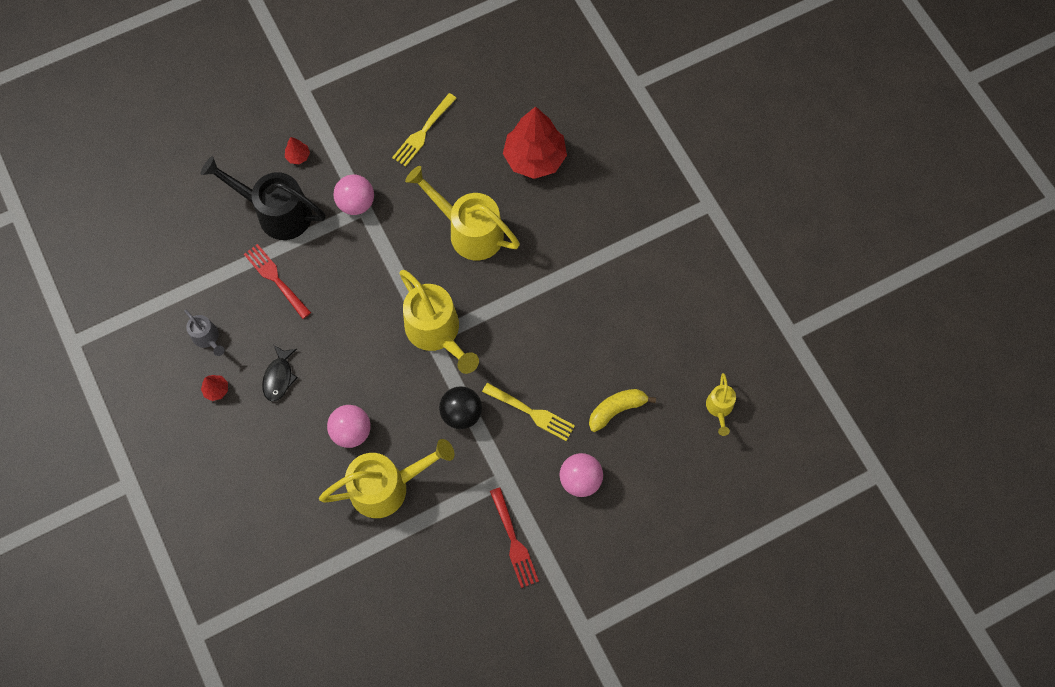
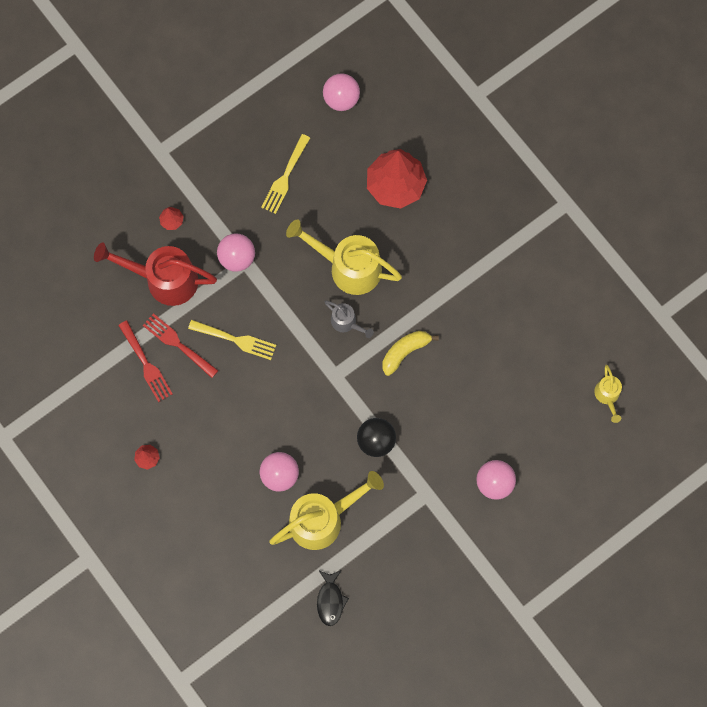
camera: 10 degrees left, 5 degrees up
grey watering can [184,310,224,356] -> grey watering can moved to [325,301,374,338]
black watering can [201,156,326,240] -> red watering can [94,243,217,306]
black fish [262,345,298,401] -> black fish moved to [317,570,349,626]
yellow watering can [399,270,479,374] -> none
yellow fork [482,383,575,441] -> yellow fork moved to [188,320,276,360]
red fork [490,487,539,588] -> red fork moved to [118,321,173,402]
yellow banana [589,389,656,432] -> yellow banana moved to [382,331,439,376]
none -> pink ball [323,73,360,111]

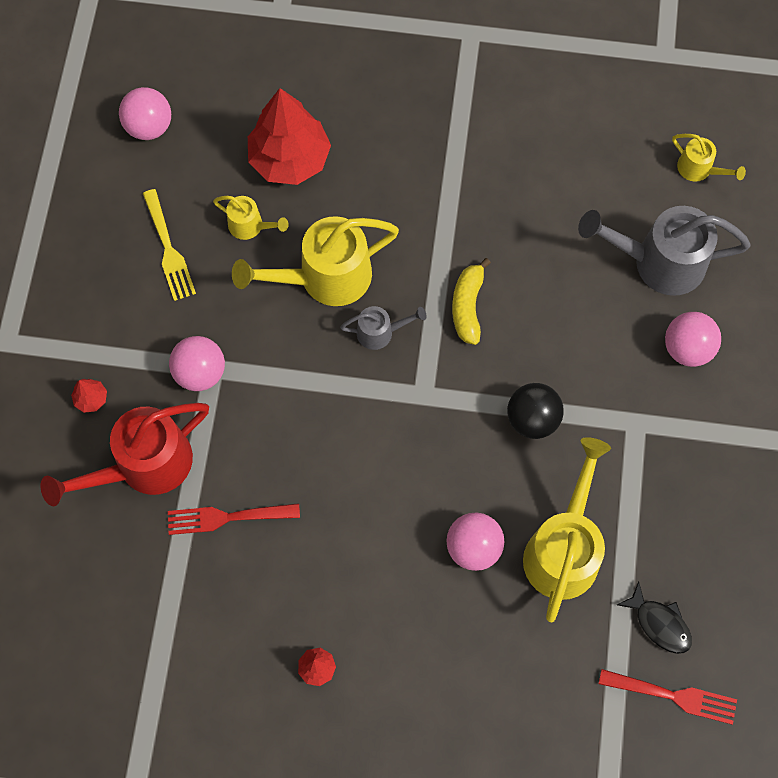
camera: 45 degrees left, 5 degrees down
red fork [118,321,173,402] -> red fork moved to [599,669,737,725]
yellow fork [188,320,276,360] -> none
none -> yellow watering can [213,196,289,240]
none -> grey watering can [578,206,751,296]

